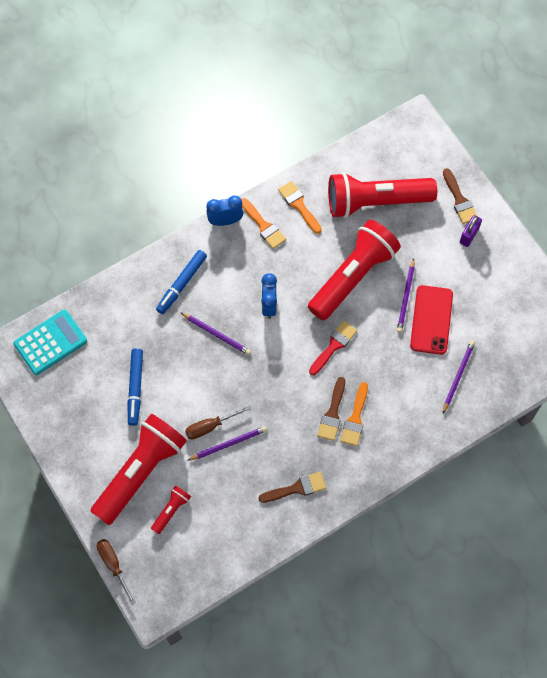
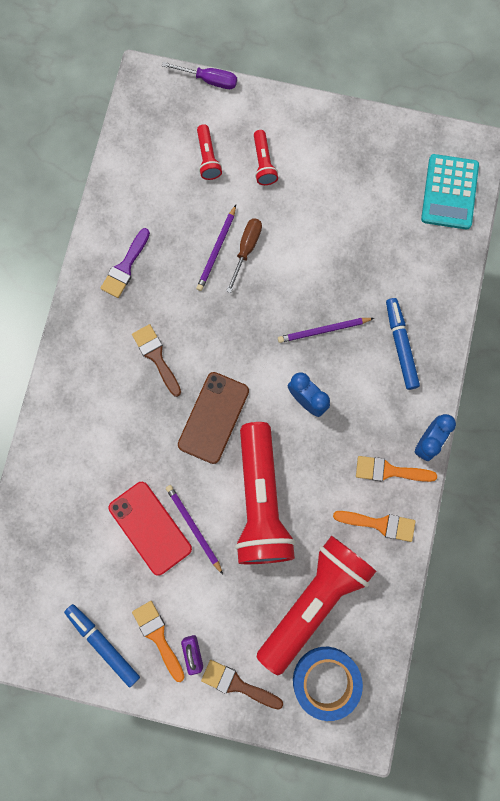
camera: 135 degrees right, 10 degrees up
red flashlight [90,414,187,525] -> red flashlight [254,130,278,185], size x0.43
brown screwdriver [97,539,136,605] -> purple screwdriver [162,62,237,89]
blue marker [127,348,143,426] -> blue marker moved to [64,604,140,687]
brown brush [258,472,326,503] -> purple brush [101,228,150,298]
red brush [309,321,357,375] -> brown phone [178,372,249,464]
orange brush [340,382,368,446] -> orange brush moved to [132,601,185,682]
purple pencil [443,341,475,413] -> none
none -> blue tape [293,647,363,721]

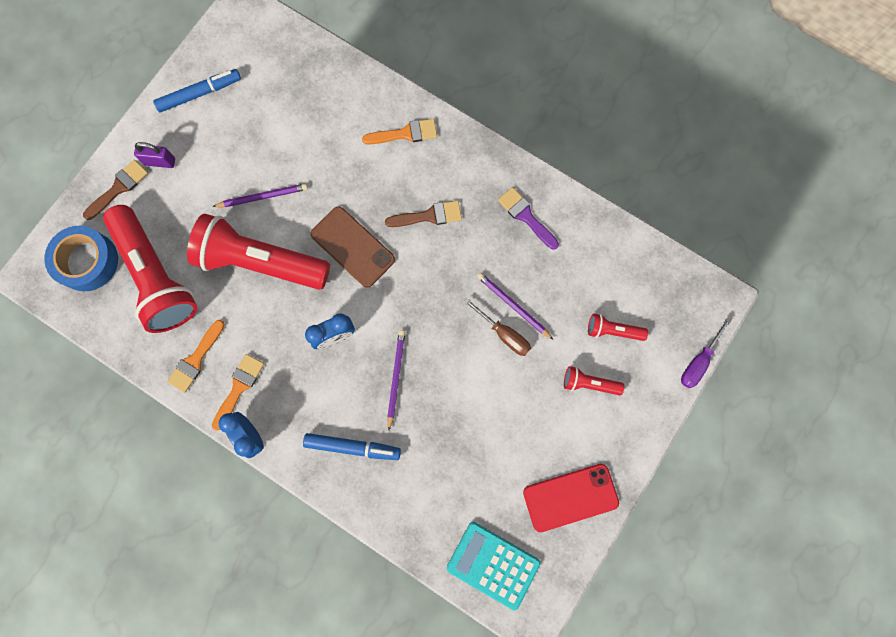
camera: 110 degrees right, 0 degrees up
red phone [108,482,192,576] -> red phone moved to [523,464,619,532]
orange brush [132,601,185,682] -> orange brush moved to [362,119,437,145]

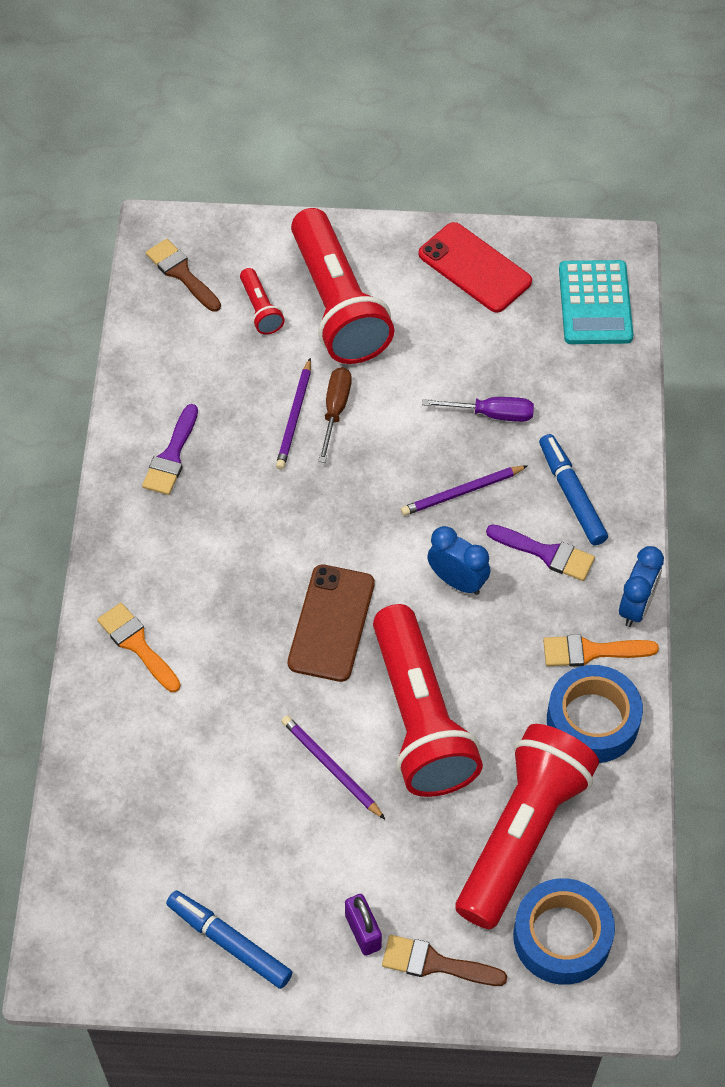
camera: 120 degrees left, 20 degrees down
orange brush [167,320,225,393] -> blue tape [547,665,643,763]
brown brush [385,200,462,227] -> brown brush moved to [146,239,221,312]
red flashlight [564,366,624,395] -> red flashlight [291,208,394,364], size x2.33
purple screwdriver [681,317,732,388] -> purple screwdriver moved to [422,397,534,422]
none -> purple brush [486,524,595,581]

